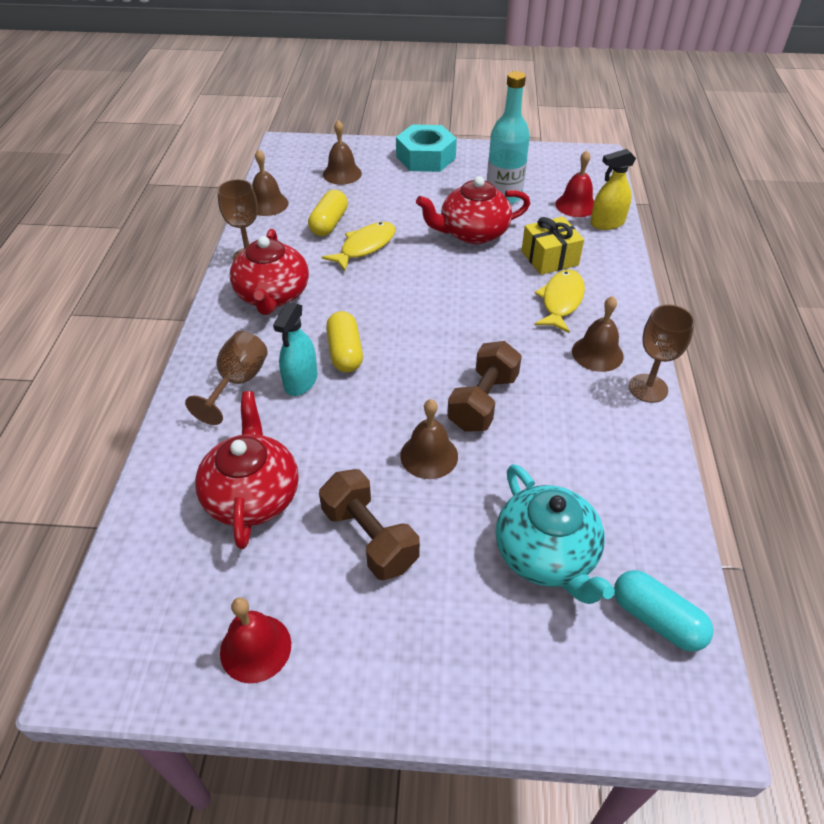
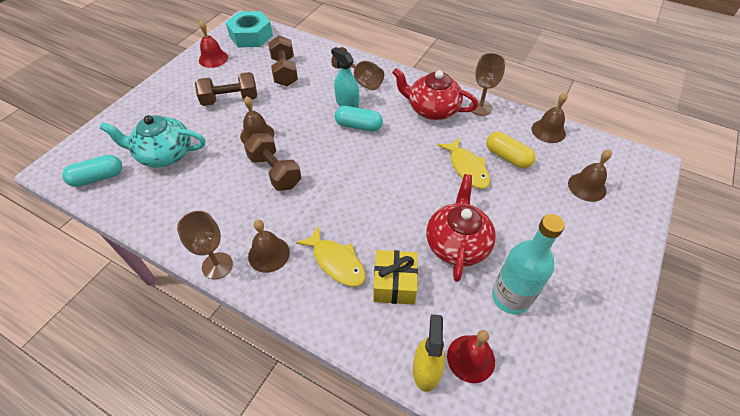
camera: 115 degrees right, 5 degrees up
red teapot [195,391,299,549] -> brown dumbbell [268,35,298,86]
yellow capsule [326,311,363,372] -> turquoise capsule [335,106,383,132]
turquoise nut [396,124,457,172] -> turquoise nut moved to [226,11,273,47]

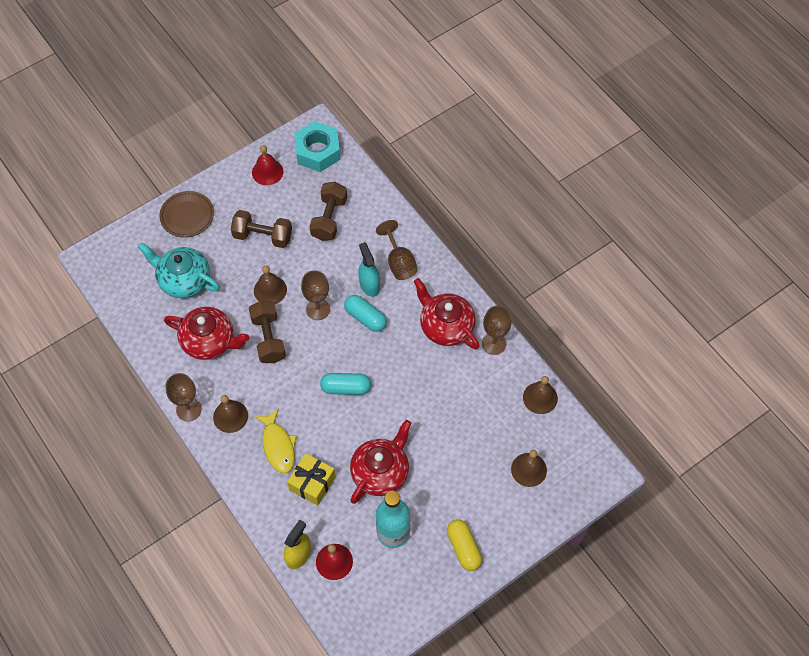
camera: 25 degrees right, 10 degrees up
turquoise capsule [62,155,122,187] -> turquoise capsule moved to [320,373,371,395]
yellow fish [438,138,490,189] -> none
yellow capsule [486,132,536,169] -> yellow capsule moved to [447,520,482,571]
none -> brown plate [159,191,214,238]
none -> red teapot [164,307,250,360]
none -> brown goblet [301,270,330,320]

